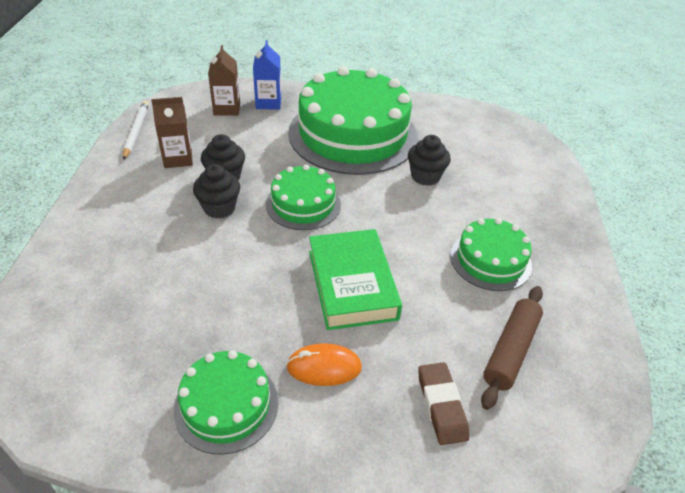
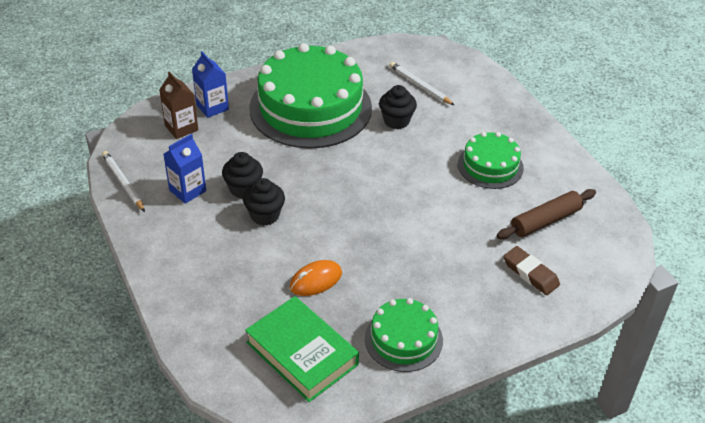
camera: 30 degrees left, 0 degrees up
brown carton [151,97,193,168] -> blue carton [163,134,206,204]
green cake [266,165,341,230] -> none
orange mouse [286,343,362,386] -> orange mouse moved to [290,260,342,296]
green book [309,229,402,330] -> green book moved to [245,296,359,402]
brown rolling pin [481,286,543,410] -> brown rolling pin turned 60 degrees clockwise [497,189,596,239]
none -> white pencil [389,62,454,105]

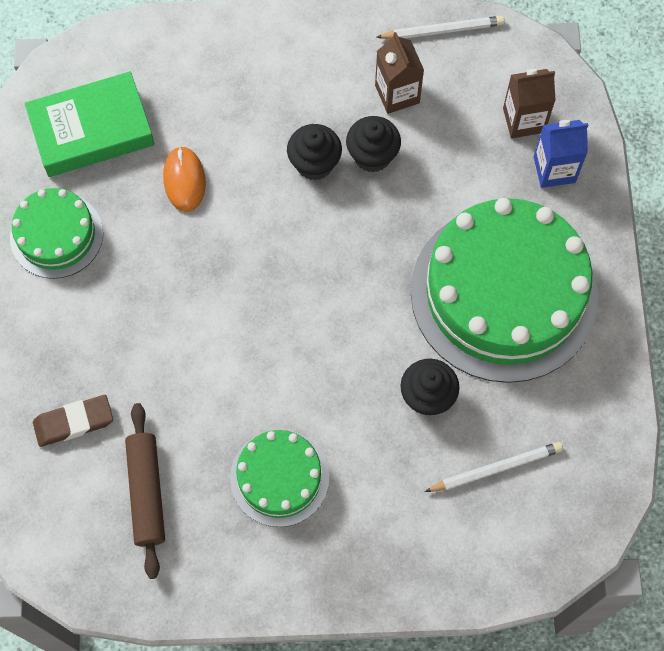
camera: 115 degrees right, 25 degrees up
blue carton [163,134,206,204] -> brown carton [375,32,424,114]

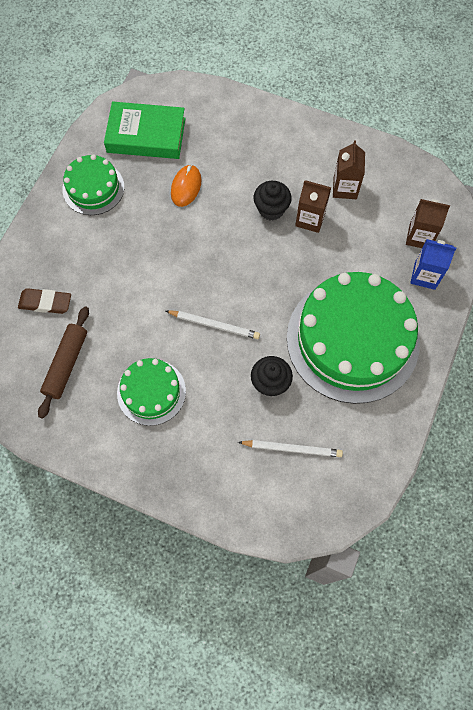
camera: 25 degrees right, 0 degrees up
black cupcake [346,116,401,173] -> brown carton [295,180,331,233]
white pencil [376,16,504,39] -> white pencil moved to [166,310,260,339]

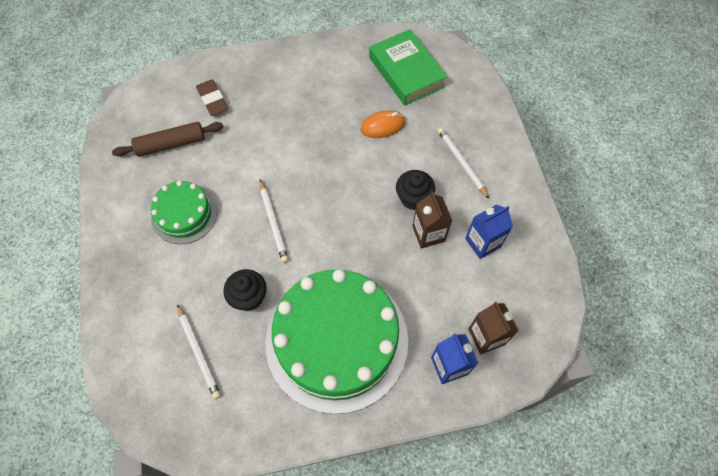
camera: 55 degrees right, 5 degrees down
green cake [62,155,124,215] -> none
brown carton [333,140,365,199] -> blue carton [465,205,513,259]
none -> white pencil [437,127,489,199]

